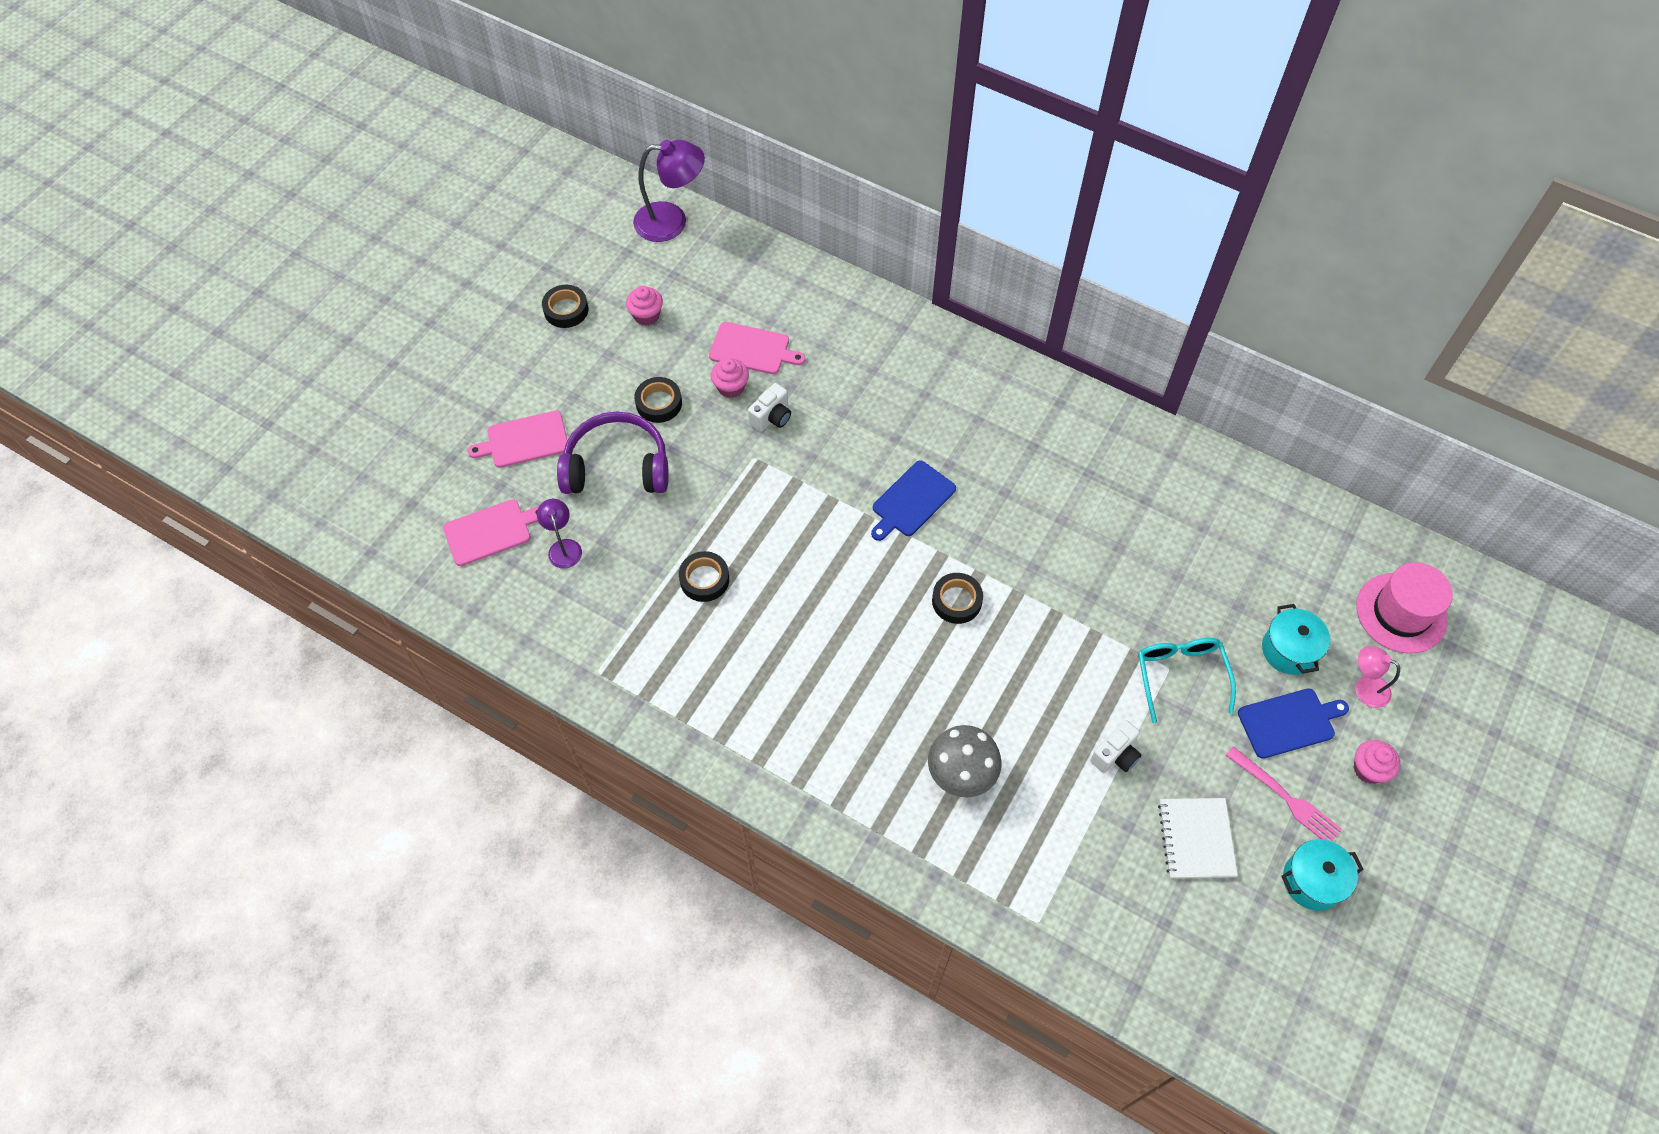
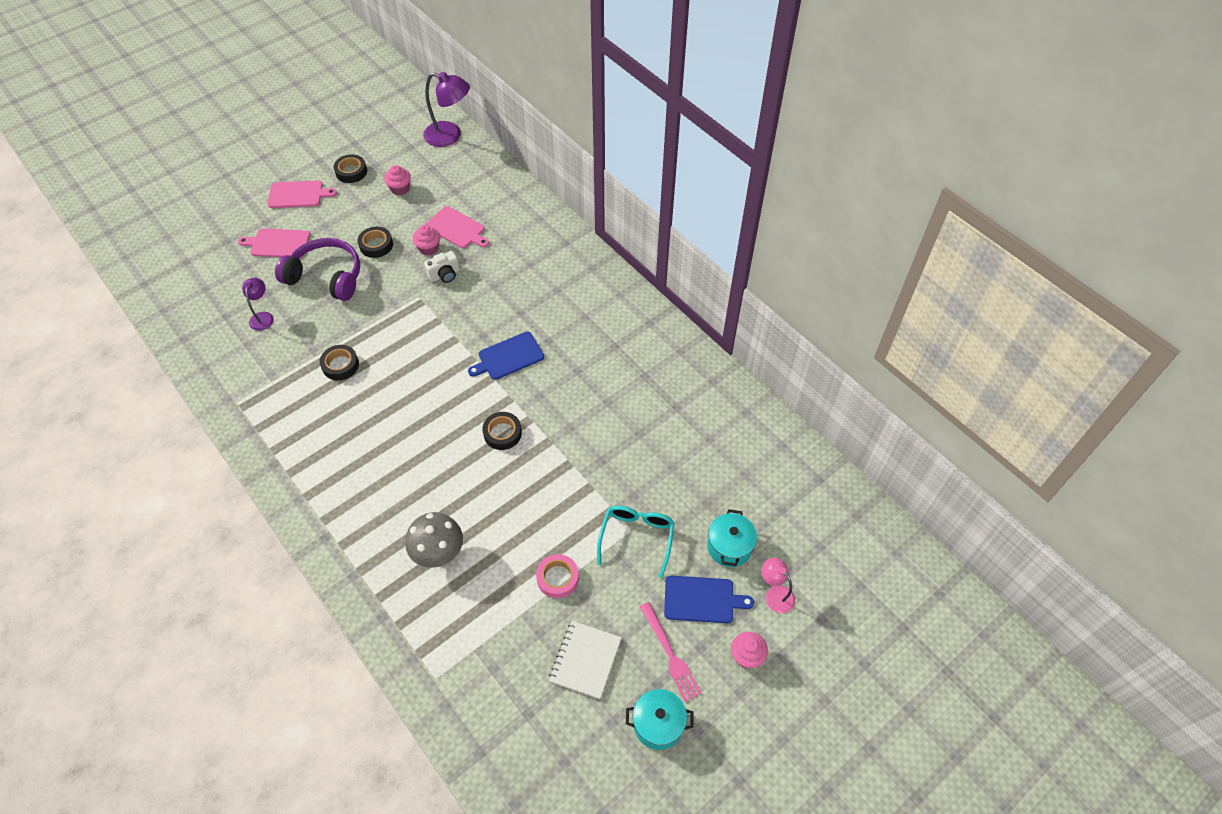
camera: 20 degrees right, 5 degrees down
pink cutting board [443,499,539,566] -> pink cutting board moved to [267,180,337,208]
white camera [1090,720,1141,773] -> pink tape [536,554,579,598]
pink hat [1356,562,1453,654] -> none

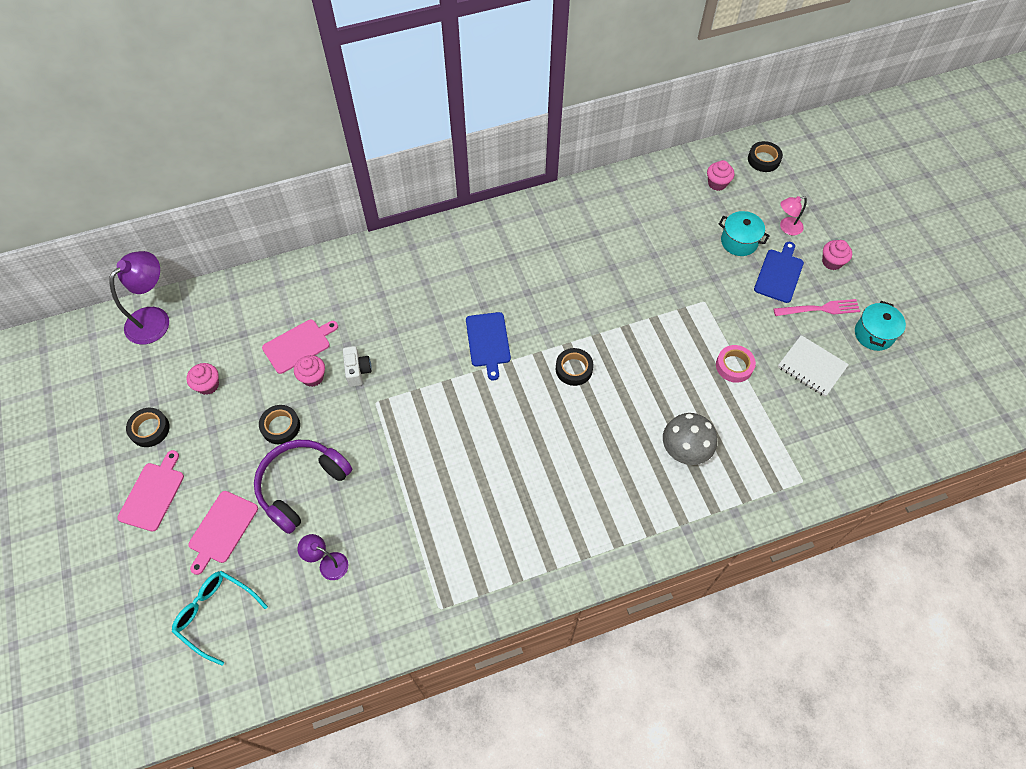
camera: 70 degrees left, 5 degrees up
black tape [320,345,359,380] -> black tape moved to [748,141,783,172]
turquoise glasses [597,506,675,578] -> turquoise glasses moved to [172,571,268,666]
none -> pink cupcake [707,160,734,191]

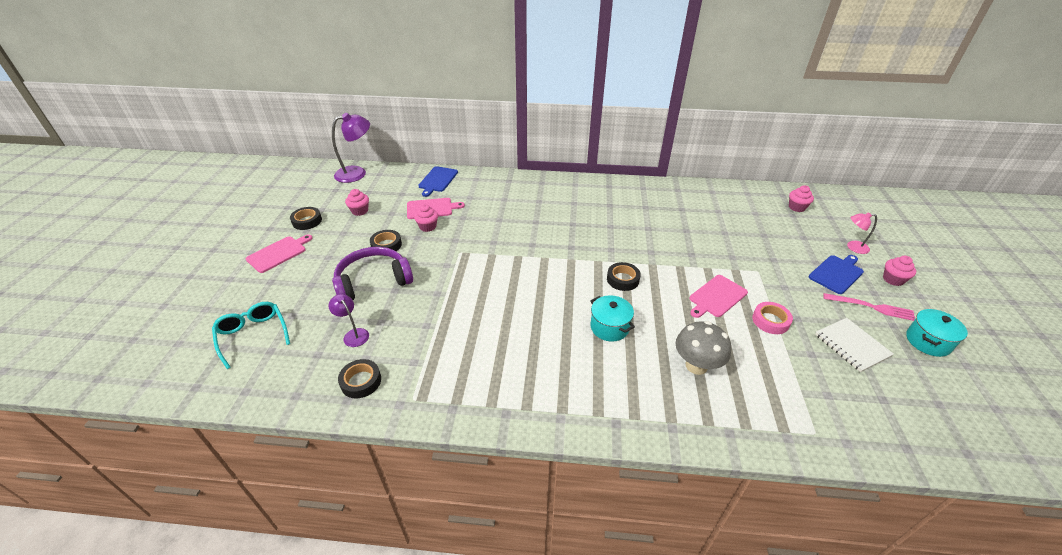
camera: 25 degrees right, 20 degrees down
pink cutting board [188,491,258,575] -> pink cutting board moved to [689,275,748,318]
white camera [343,346,372,387] -> none
blue cutting board [466,312,511,380] -> blue cutting board moved to [418,166,458,197]
turquoise pot [719,211,770,256] -> turquoise pot moved to [590,295,635,342]
black tape [748,141,783,172] -> black tape moved to [338,359,381,399]

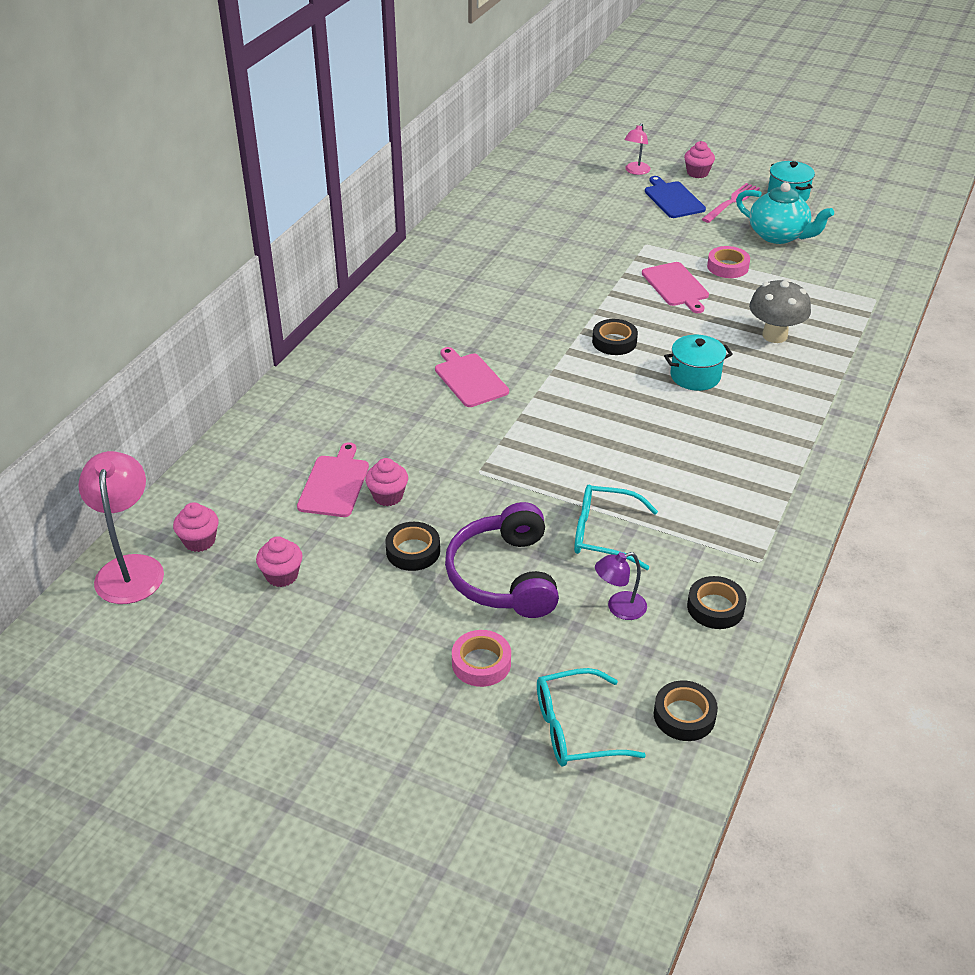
camera: 70 degrees left, 0 degrees up
pink cutting board [246,234,312,273] -> pink cutting board moved to [435,347,509,407]
black tape [290,207,322,230] -> black tape moved to [654,681,718,741]
purple lamp [332,113,370,183] -> pink lamp [78,451,164,604]
blue cutting board [418,166,458,197] -> none
pink cupcake [789,185,814,212] -> pink cupcake moved to [173,502,218,552]
white notebook [815,318,894,372] -> turquoise teapot [736,182,834,244]
none -> pink tape [452,630,511,687]
none -> turquoise glasses [574,484,658,570]

